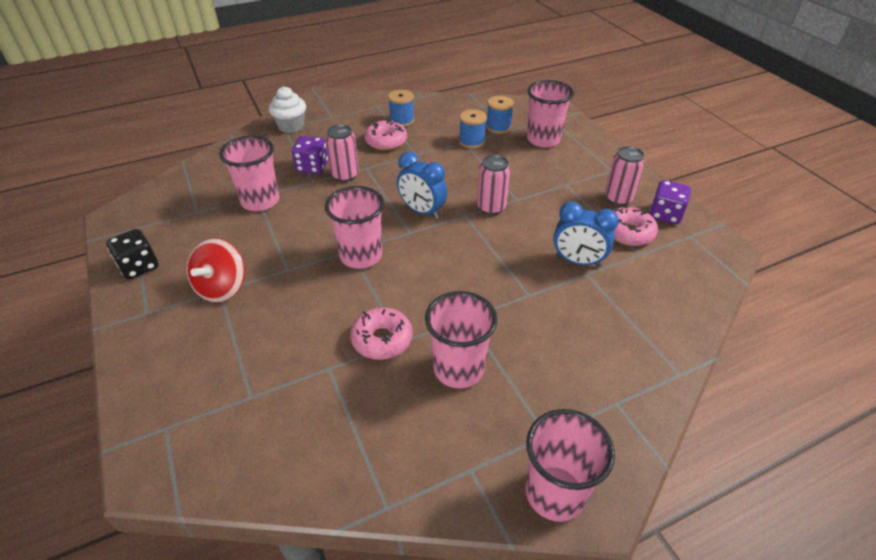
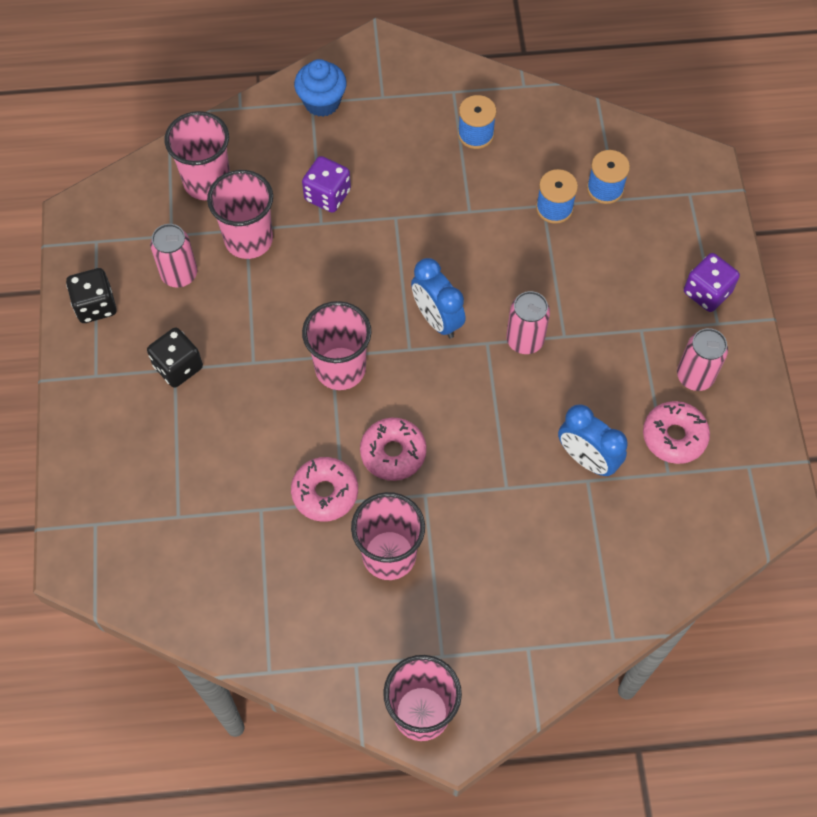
camera: 20 degrees right, 20 degrees up
red spinning top [187,238,245,303] -> black dice [147,328,203,388]
white cupcake [269,86,306,133] -> blue cupcake [294,59,347,117]
pink can [326,124,359,182] -> pink can moved to [150,224,197,287]
pink donut [365,119,407,150] -> pink donut moved to [360,418,426,481]
pink cup [527,80,574,148] -> pink cup moved to [165,111,230,200]
purple dice [650,180,691,224] -> purple dice moved to [684,253,740,312]

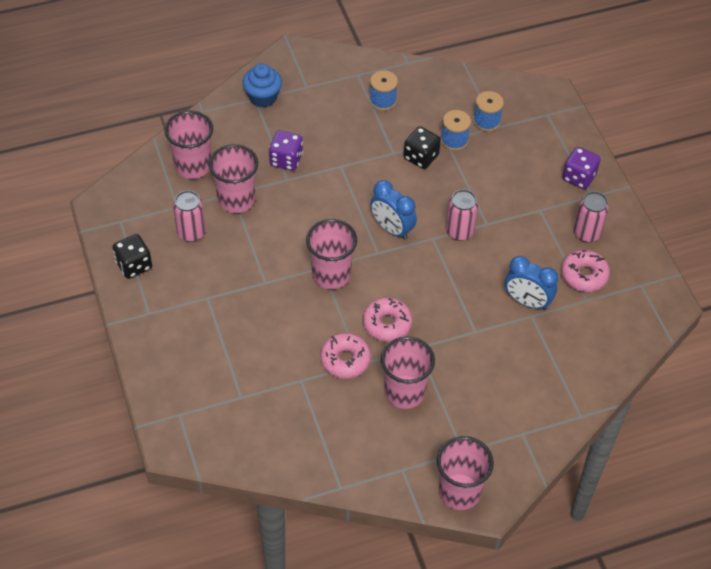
camera: 15 degrees left, 10 degrees down
black dice [147,328,203,388] -> black dice moved to [404,126,441,169]

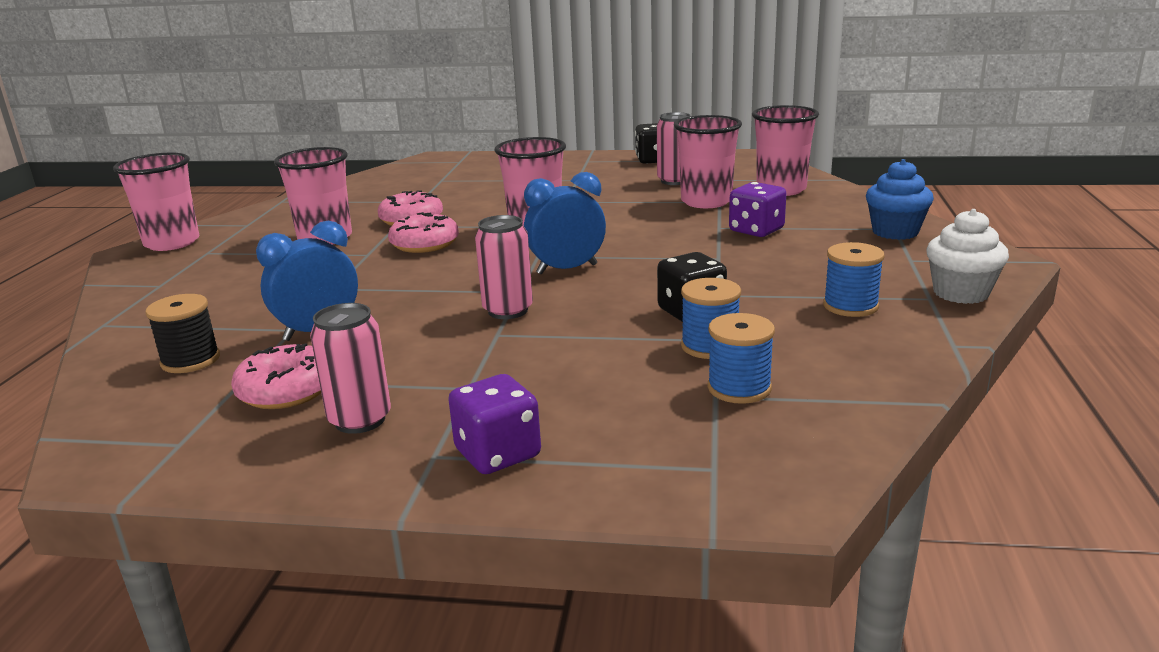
camera: 120 degrees right, 30 degrees down
none -> black spool [146,294,220,373]
none -> white cupcake [926,209,1009,304]

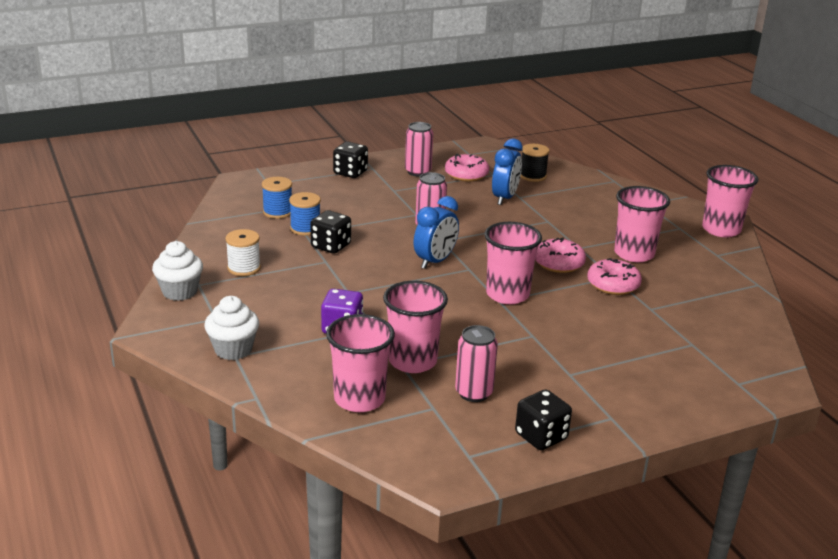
camera: 145 degrees right, 5 degrees up
purple dice [448,374,541,474] -> black dice [333,142,368,178]
blue spool [823,242,885,317] -> white spool [225,229,261,276]
blue cupcake [866,159,934,240] -> white cupcake [204,296,259,360]

